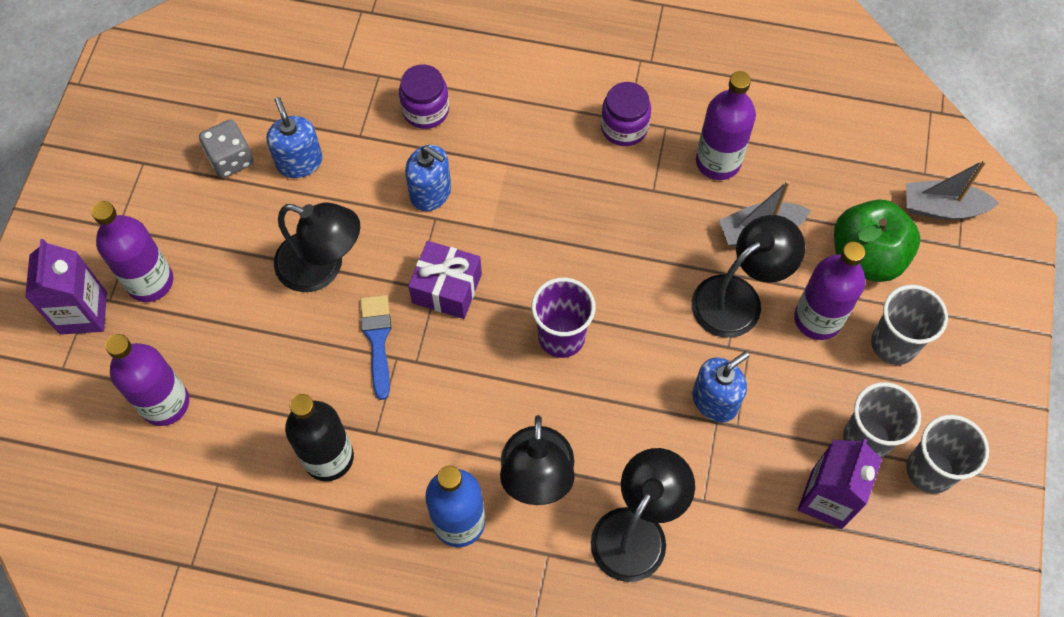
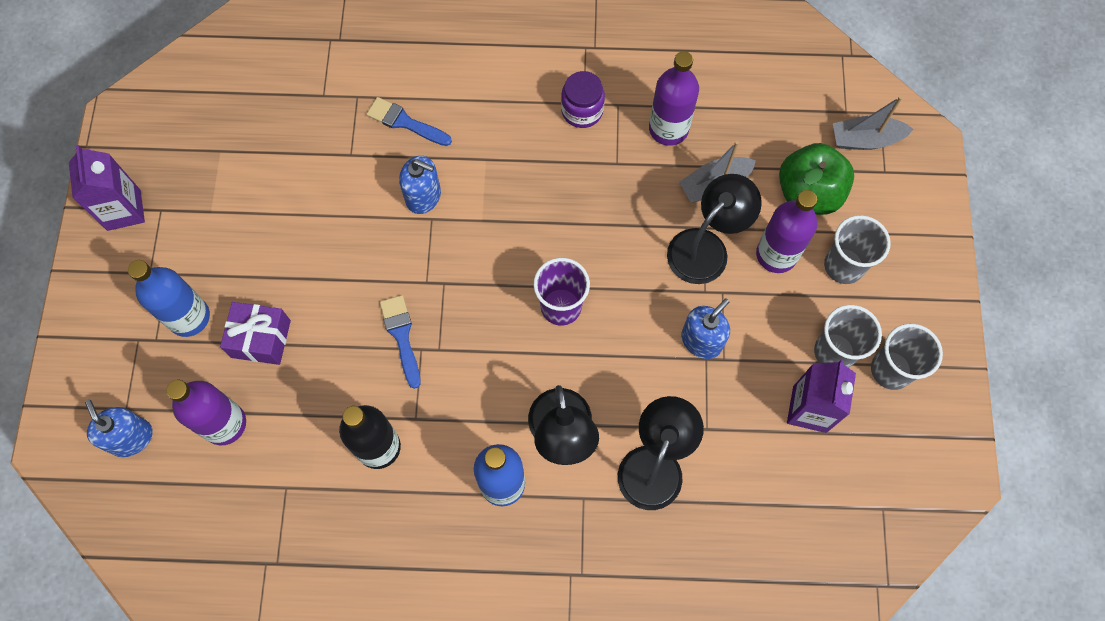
camera: 10 degrees left, 5 degrees up
purple carton [25,239,107,335] -> purple carton moved to [69,145,145,231]
purple bottle [91,201,173,302] -> blue bottle [128,260,210,337]
grey dice [199,119,253,178] -> none
blue soap dispenser [266,97,323,178] -> blue soap dispenser moved to [85,400,152,457]
black lamp [274,203,360,292] -> none
purple jar [399,64,449,129] -> blue brush [366,97,452,146]
purple gift [408,241,482,319] -> purple gift moved to [220,302,291,365]

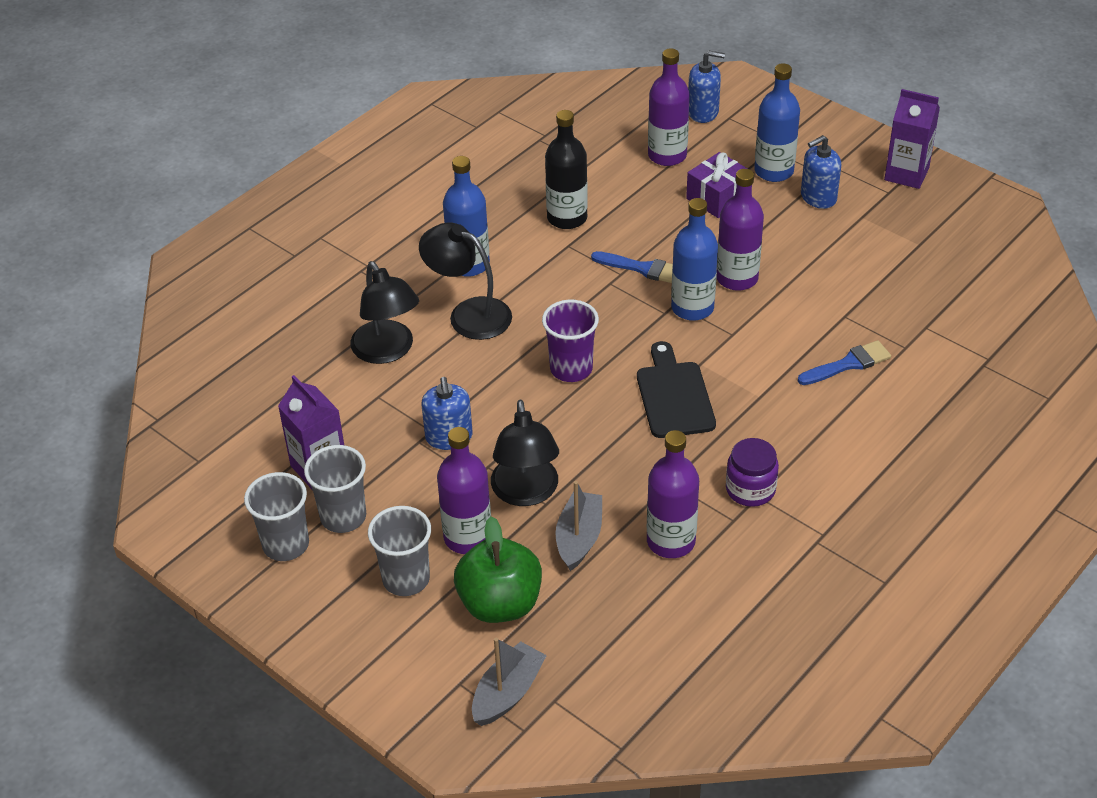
camera: 130 degrees right, 25 degrees down
blue soap dispenser [399,156,441,214] -> blue soap dispenser moved to [801,135,841,209]
none -> black cutting board [637,341,716,438]
none -> blue bottle [671,198,718,321]
none -> purple bottle [716,169,764,291]

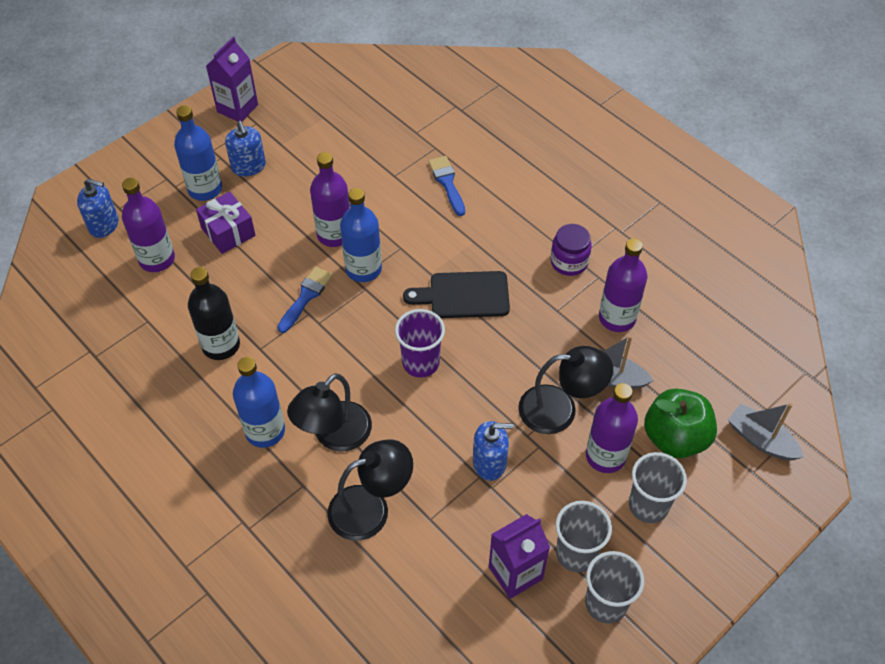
camera: 85 degrees left, 10 degrees up
blue soap dispenser [688,51,725,123] -> blue soap dispenser turned 90 degrees clockwise [77,179,118,238]

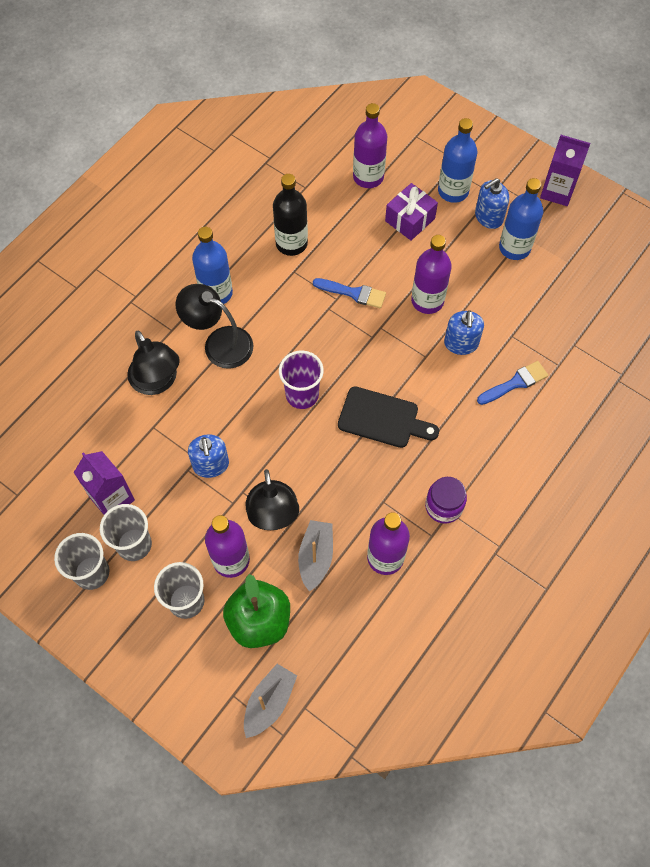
camera: 80 degrees right, 10 degrees up
blue soap dispenser [77,179,118,238] -> blue soap dispenser moved to [444,310,484,355]
blue bottle [340,188,382,282] -> blue bottle moved to [499,178,543,260]
black cutting board [403,271,510,318] -> black cutting board turned 120 degrees clockwise [338,386,439,448]

